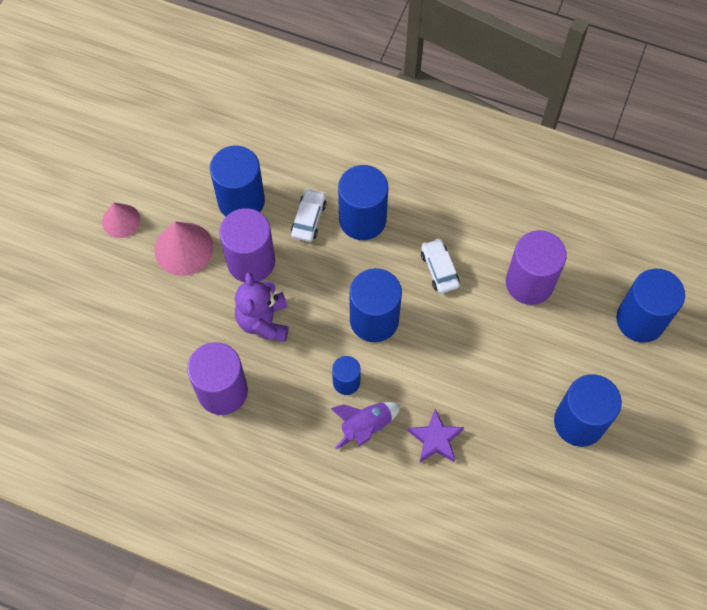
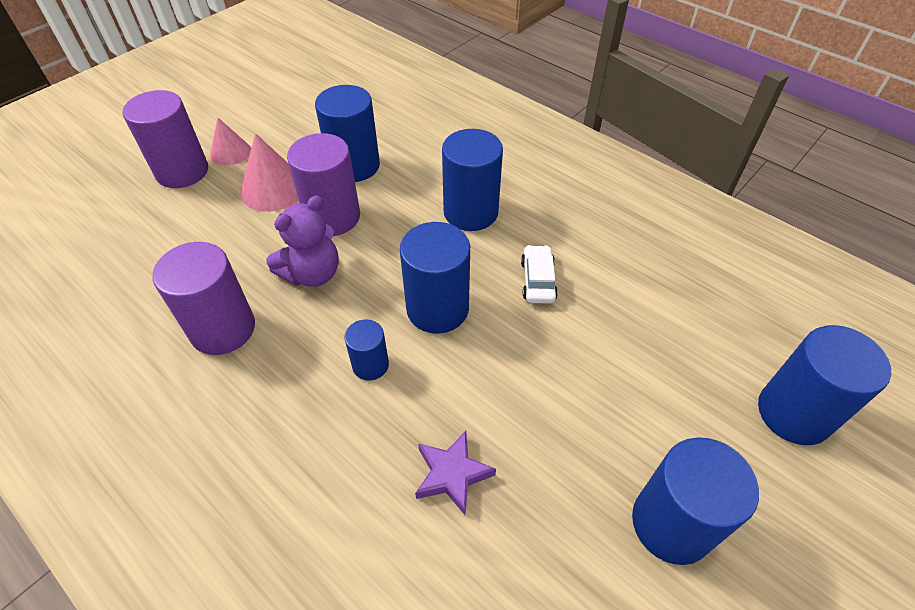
camera: 20 degrees right, 15 degrees down
purple teddy bear [235,272,289,342] -> purple teddy bear turned 150 degrees counterclockwise [267,195,339,287]
white car [291,189,326,242] -> none
purple rocket [330,402,401,449] -> none
purple cylinder [506,230,567,305] -> purple cylinder moved to [123,90,208,188]

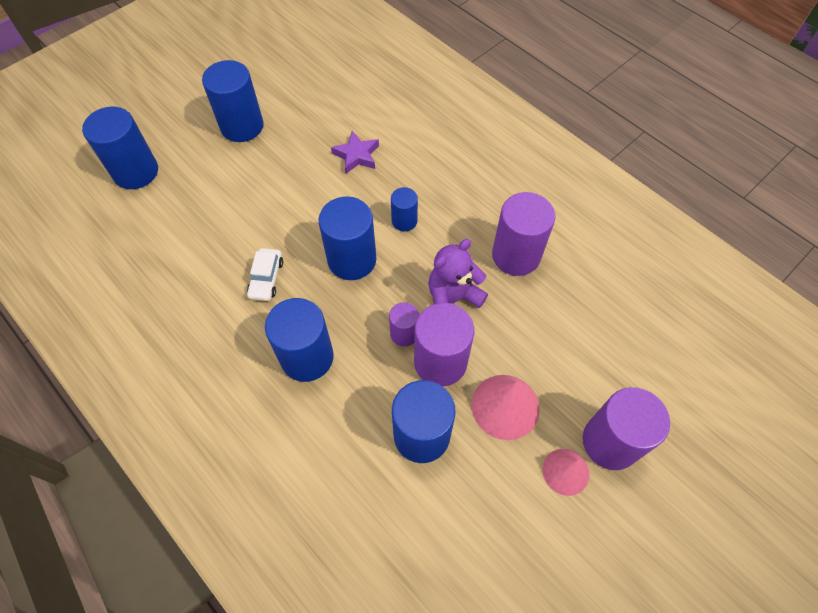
camera: 175 degrees left, 10 degrees up
none -> purple cylinder [389,302,419,347]

